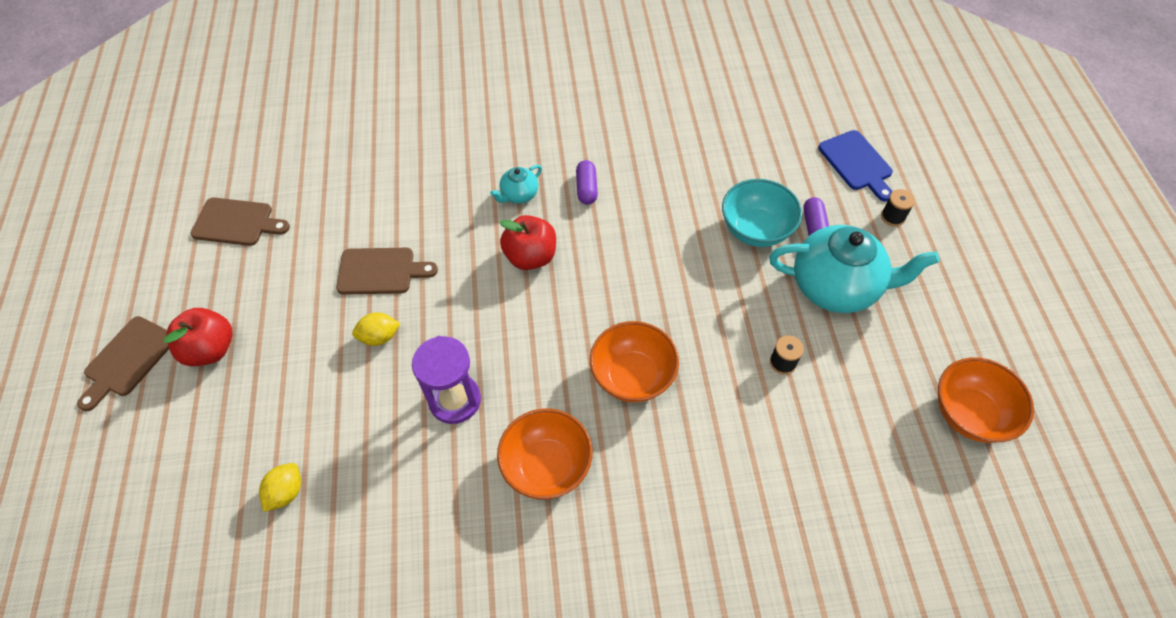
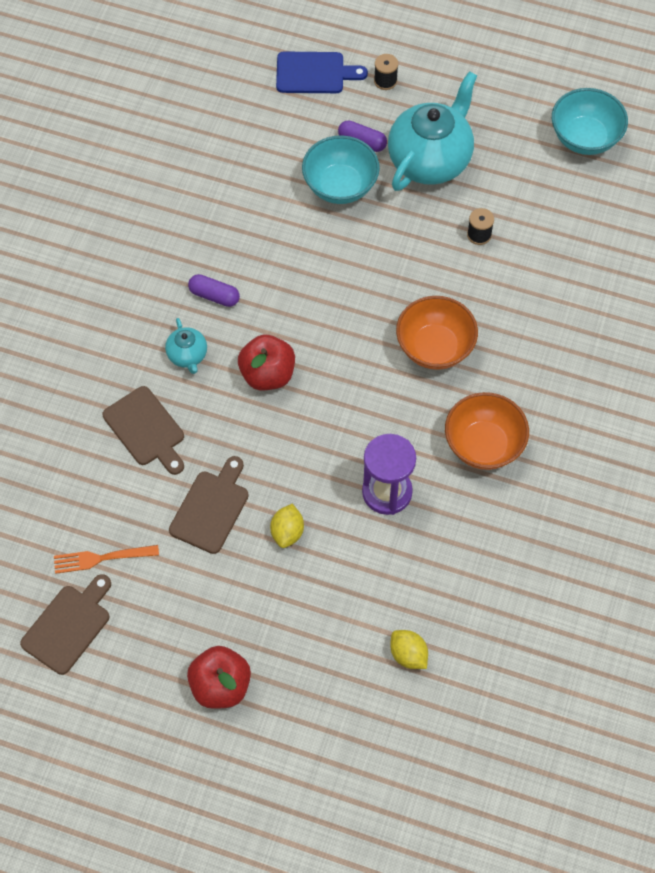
camera: 65 degrees left, 5 degrees up
brown cutting board [77,316,169,411] -> brown cutting board moved to [103,386,184,475]
orange bowl [938,357,1034,443] -> turquoise bowl [552,88,628,155]
none -> orange fork [54,545,159,574]

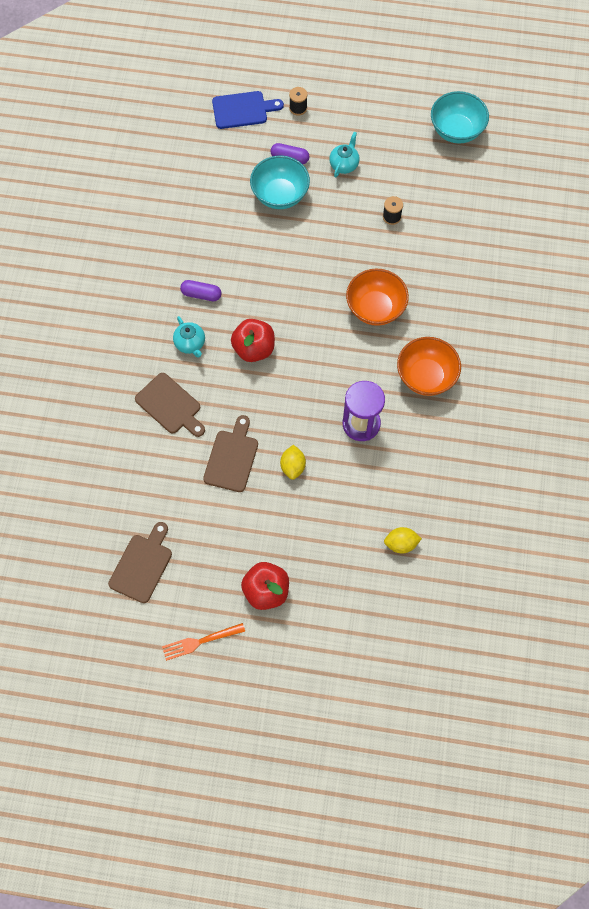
camera: 10 degrees left, 5 degrees up
orange fork [54,545,159,574] -> orange fork moved to [162,623,245,661]
turquoise teapot [388,71,477,191] -> turquoise teapot [329,132,360,178], size x0.46
yellow lemon [390,630,428,669] -> yellow lemon turned 45 degrees counterclockwise [384,527,422,553]

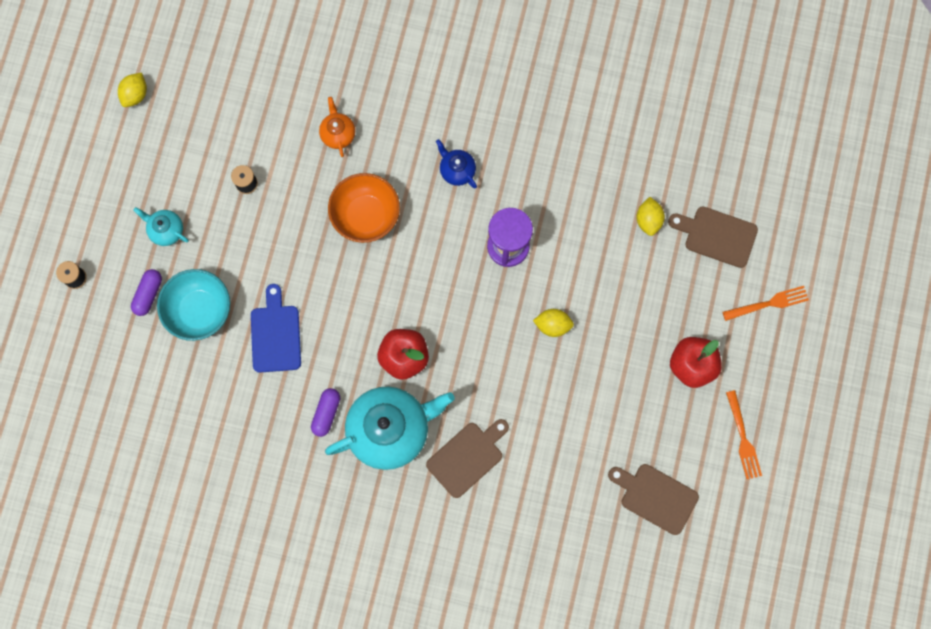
camera: 85 degrees left, 10 degrees up
turquoise teapot [173,316,205,358] -> turquoise teapot [325,386,455,470], size x2.17
brown cutting board [203,415,258,492] -> brown cutting board moved to [668,206,758,268]
blue cutting board [212,91,284,129] -> blue cutting board moved to [251,284,301,372]
orange bowl [397,337,461,396] -> blue teapot [436,139,477,189]
turquoise bowl [431,91,489,144] -> yellow lemon [118,72,147,107]
none -> orange teapot [319,97,355,157]
none -> orange fork [722,286,809,321]

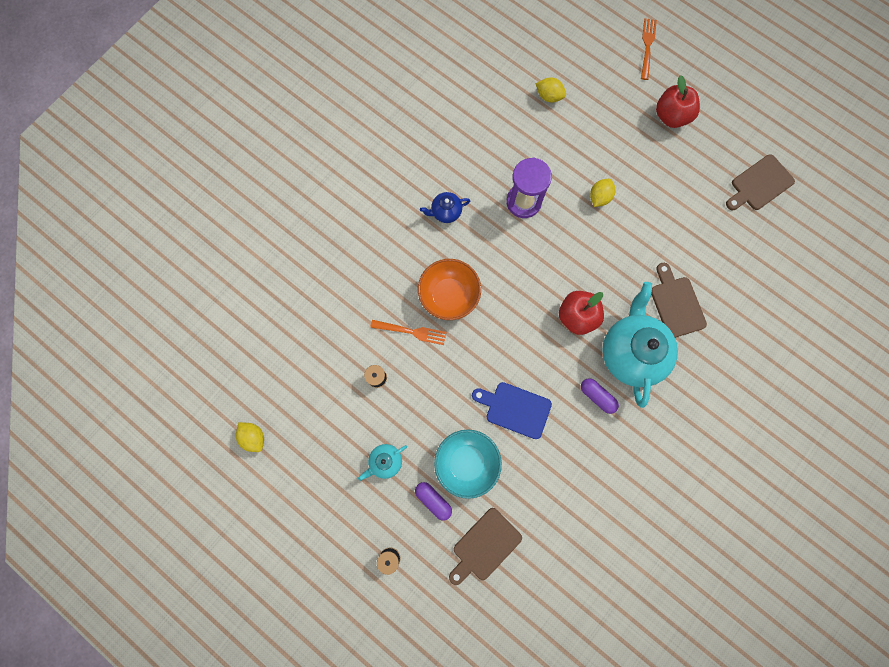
camera: 65 degrees left, 0 degrees up
orange teapot [319,97,355,157] -> none
brown cutting board [668,206,758,268] -> brown cutting board moved to [449,508,522,585]
orange fork [726,390,762,479] -> orange fork moved to [370,320,446,345]

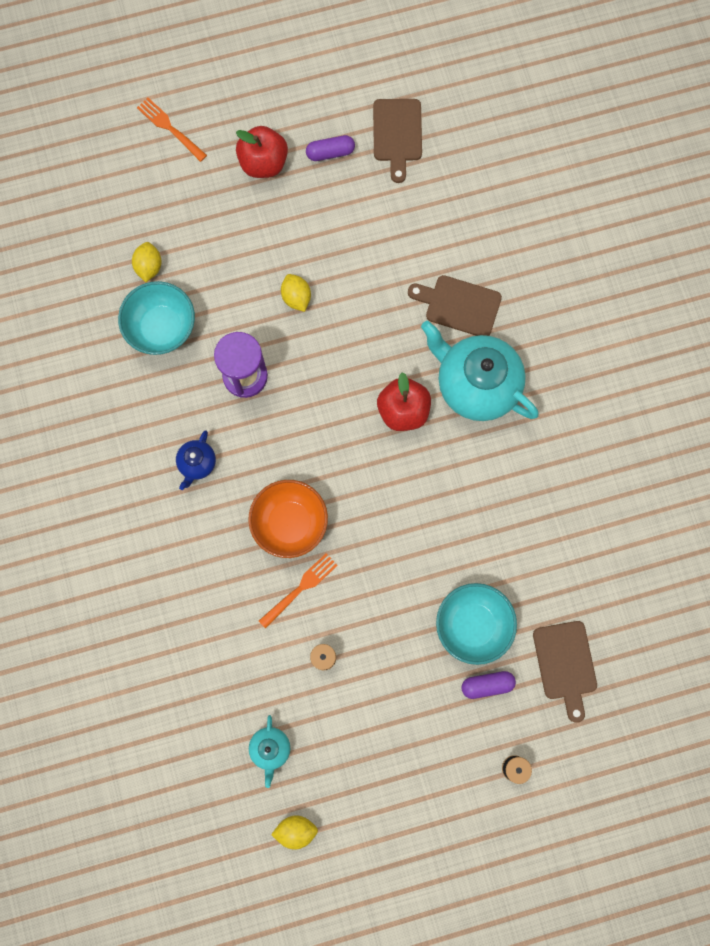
camera: 55 degrees left, 0 degrees up
turquoise teapot [358,444,407,481] -> turquoise teapot moved to [249,715,290,788]
blue cutting board [472,382,552,439] -> none
yellow lemon [536,77,566,103] -> yellow lemon turned 60 degrees counterclockwise [132,242,162,282]
purple capsule [581,378,619,414] -> purple capsule moved to [306,135,355,161]
none -> turquoise bowl [118,281,195,355]

